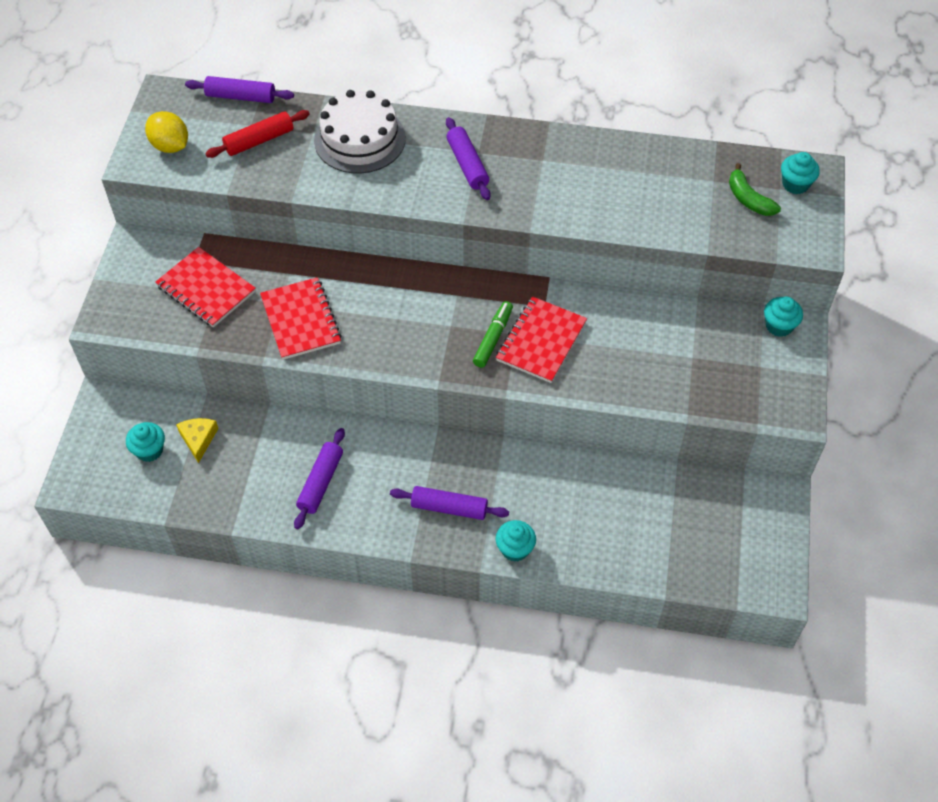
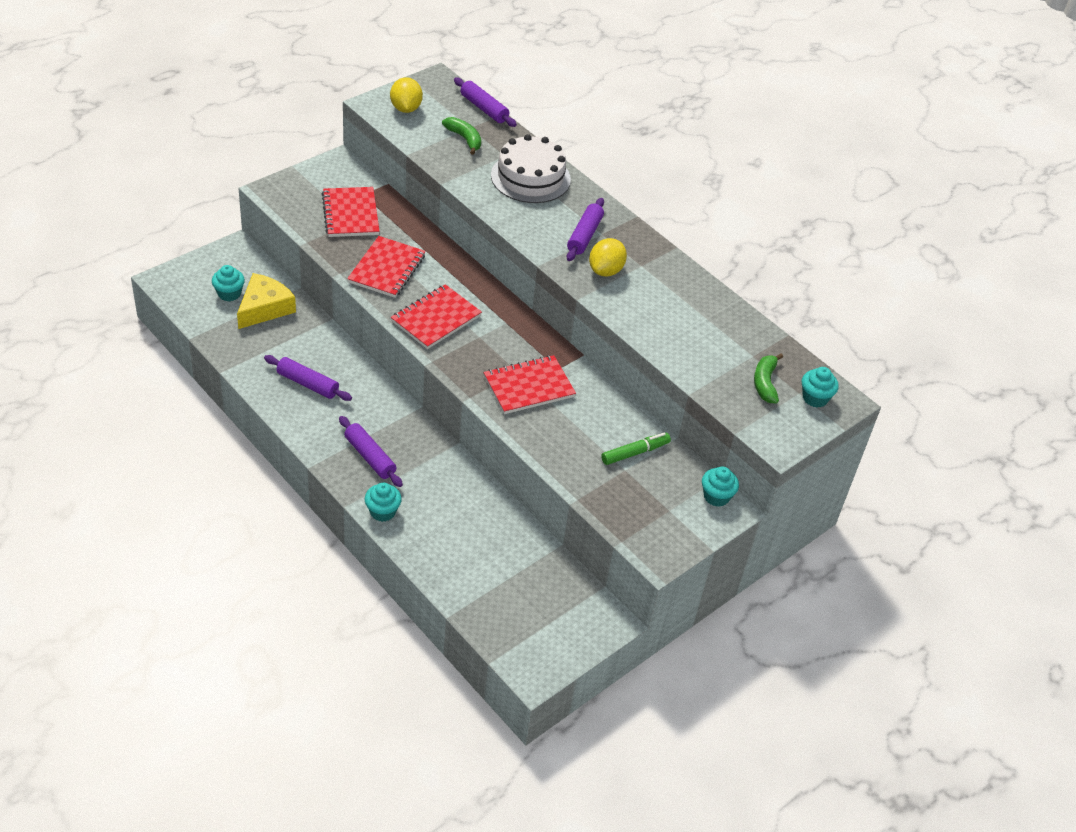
camera: 35 degrees right, 10 degrees down
yellow cheese [176,418,218,463] -> yellow cheese [237,273,296,329], size x1.65
red rolling pin [205,110,310,158] -> green banana [442,117,481,155]
purple rolling pin [294,428,345,529] -> purple rolling pin turned 60 degrees clockwise [264,355,352,401]
green marker [473,301,513,368] -> green marker moved to [601,432,671,465]
none -> red notebook [391,284,482,349]
none -> yellow lemon [589,238,627,277]

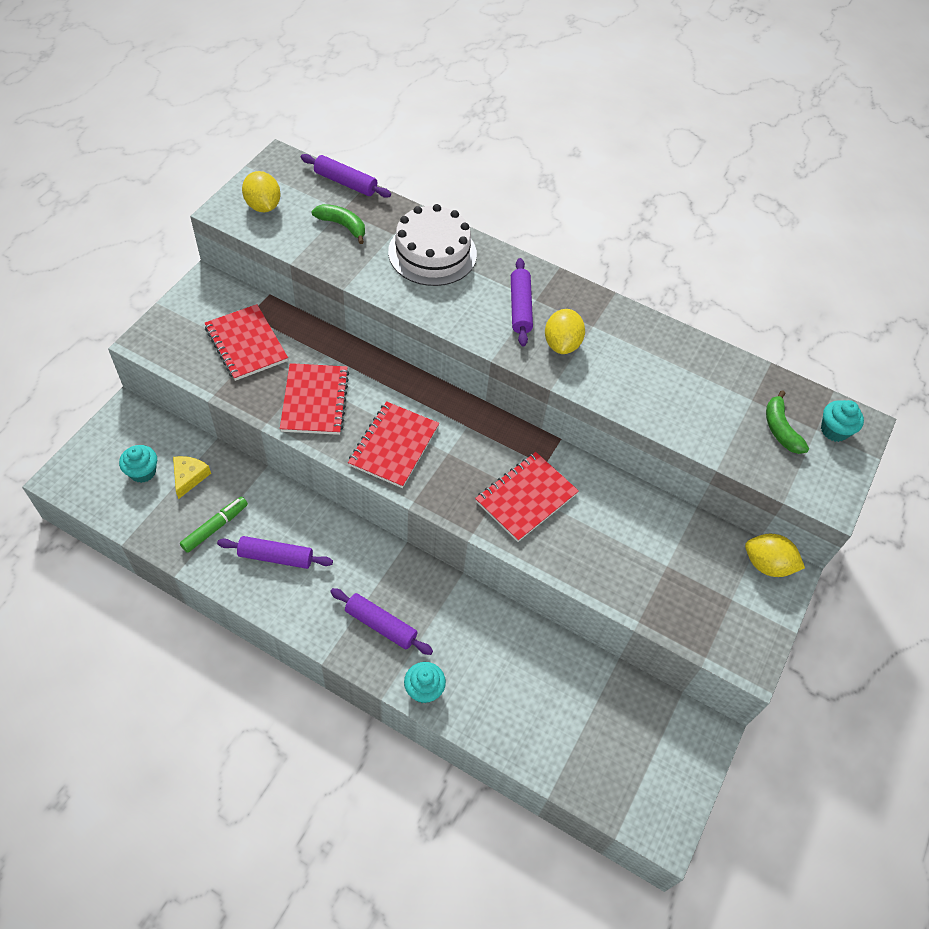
camera: 20 degrees left, 10 degrees up
yellow cheese [237,273,296,329] -> yellow cheese [173,456,211,499], size x0.61
green marker [601,432,671,465] -> green marker moved to [180,497,248,553]
turquoise cupcake [702,467,739,507] -> yellow lemon [745,534,805,577]

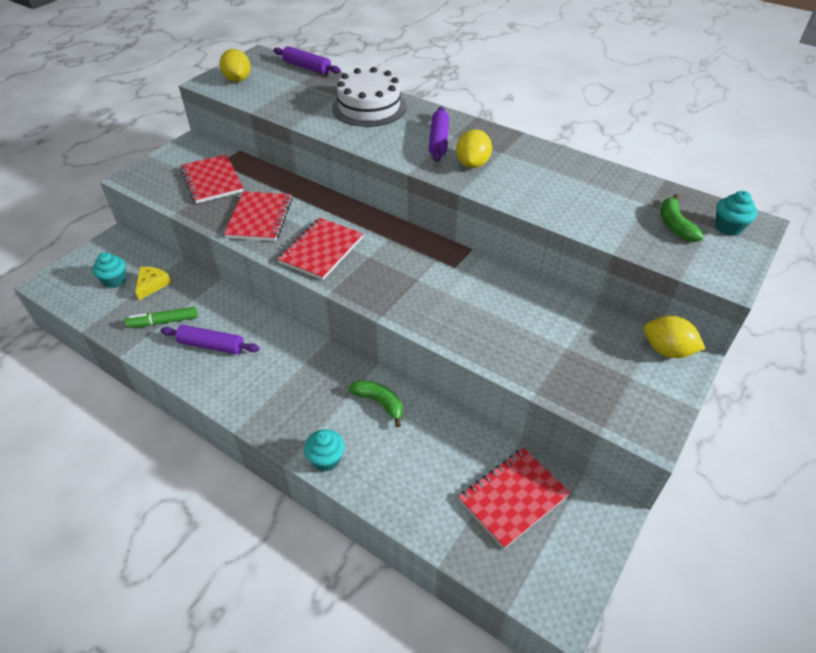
camera: 10 degrees right, 10 degrees down
green marker [180,497,248,553] -> green marker turned 150 degrees counterclockwise [125,307,198,328]
green banana [311,204,365,244] -> green banana moved to [348,380,403,427]
purple rolling pin [330,588,433,655] -> none
red notebook [475,452,579,542] -> red notebook moved to [458,448,570,549]

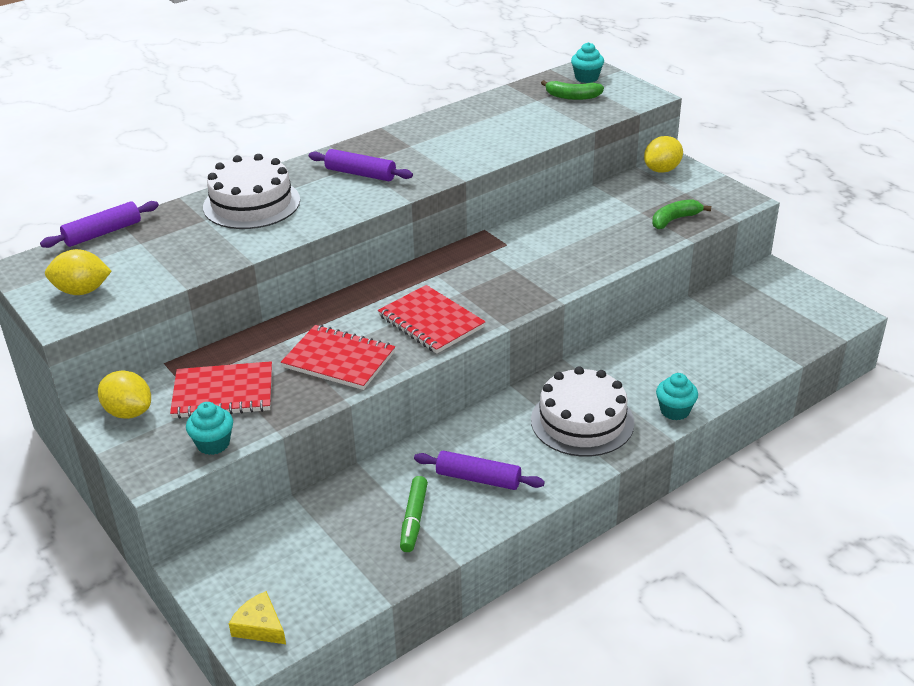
camera: 70 degrees left, 10 degrees down
turquoise cupcake [92,252,126,288] -> turquoise cupcake moved to [186,402,233,455]
yellow cheese [135,267,171,300] -> yellow cheese moved to [229,591,286,644]
purple rolling pin [161,325,260,354] -> purple rolling pin turned 75 degrees clockwise [414,451,545,490]
green banana [348,380,403,427] -> green banana moved to [652,199,711,229]
yellow lemon [456,129,492,168] -> yellow lemon moved to [98,371,151,419]
red notebook [458,448,570,549] -> none
none -> white cake [531,367,634,457]

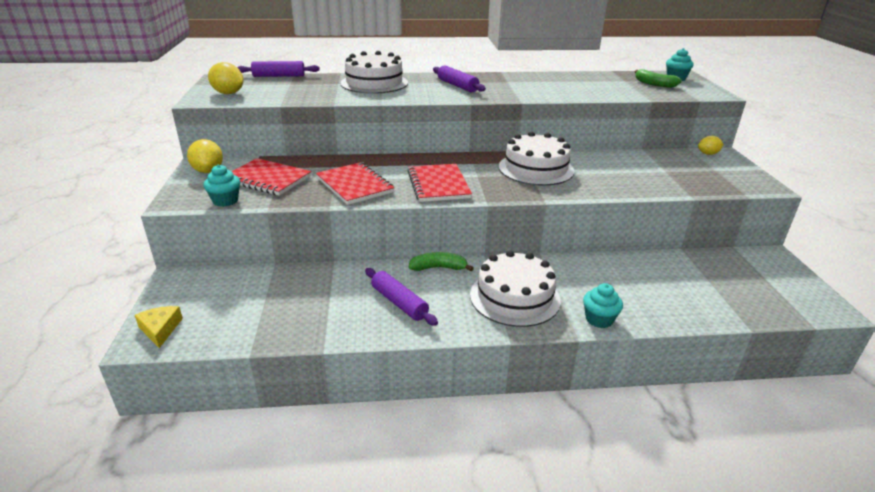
camera: 30 degrees right, 5 degrees down
green marker [400,476,428,552] -> none
yellow lemon [644,136,683,173] -> yellow lemon [698,136,724,155], size x0.64
green banana [652,199,711,229] -> green banana moved to [409,252,474,271]
none -> white cake [499,131,574,185]

